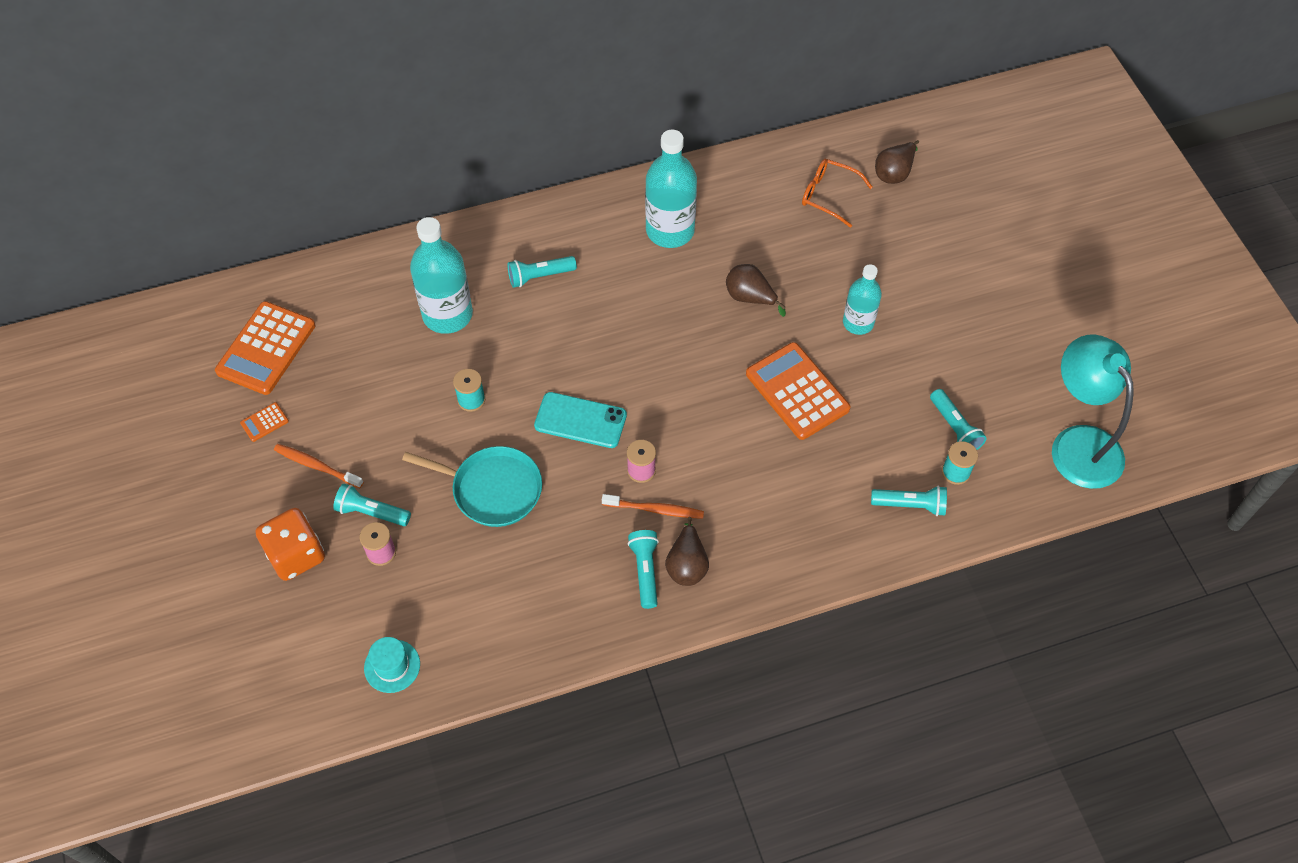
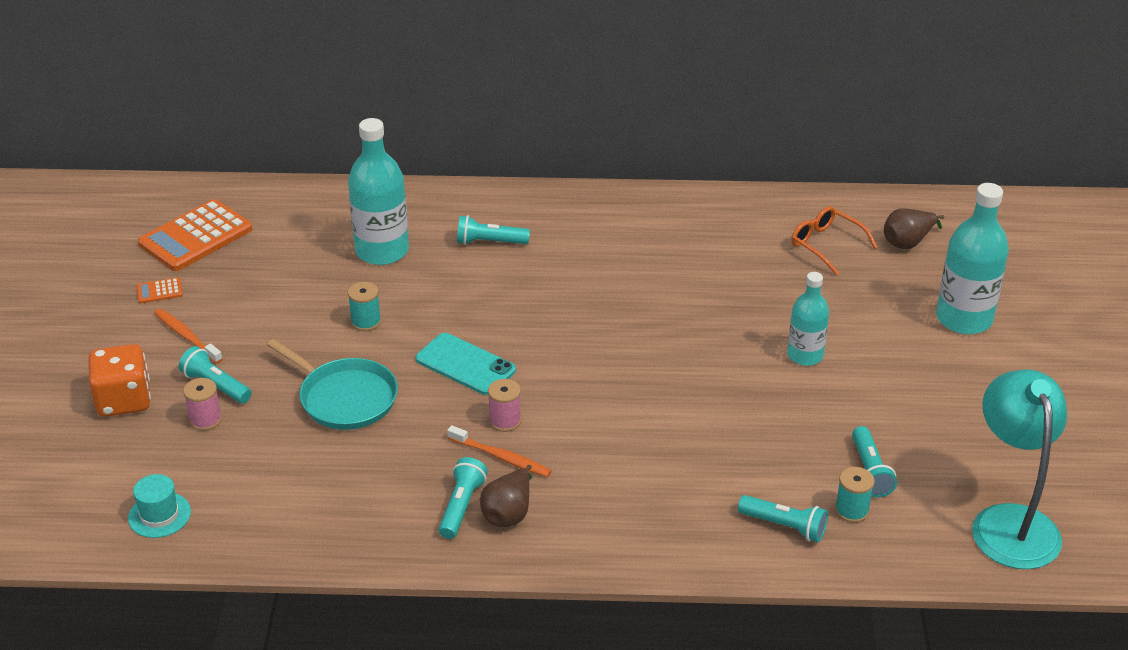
camera: 20 degrees right, 20 degrees down
turquoise bottle [645,130,697,248] -> turquoise bottle moved to [936,183,1009,334]
brown pear [726,264,786,317] -> none
orange calculator [746,342,850,440] -> none

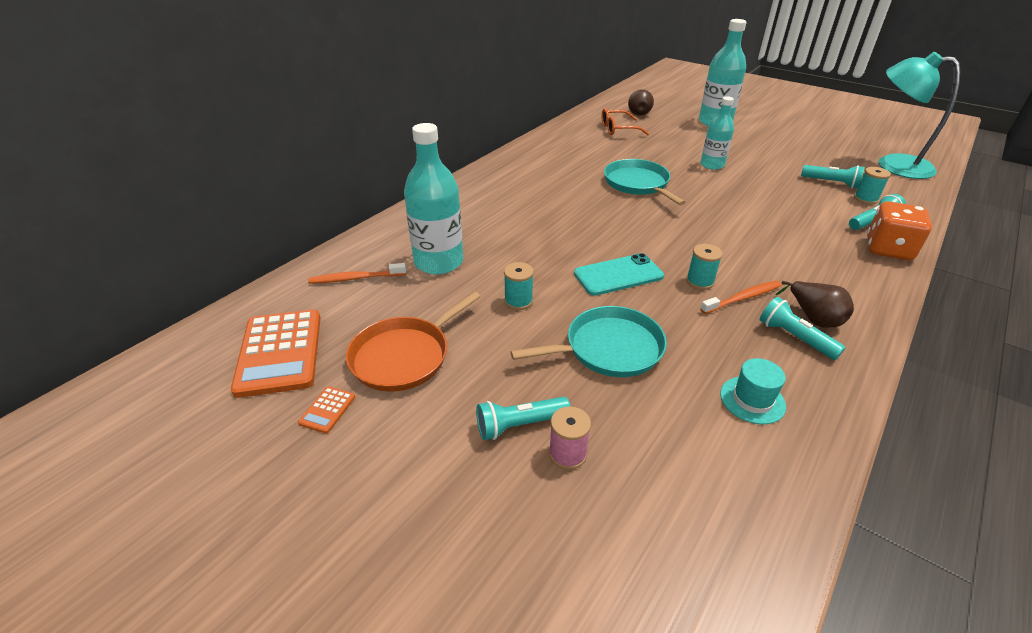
camera: 55 degrees left, 0 degrees up
orange dice [88,344,151,417] -> orange dice moved to [867,201,932,260]
turquoise hat [128,474,191,538] -> turquoise hat moved to [720,358,786,424]
orange toothbrush [154,309,223,364] -> orange toothbrush moved to [308,263,406,284]
turquoise flashlight [457,215,530,245] -> none
pink spool [488,379,521,432] -> turquoise spool [686,244,723,290]
none -> orange pan [346,291,481,392]
none -> turquoise pan [604,159,686,205]

